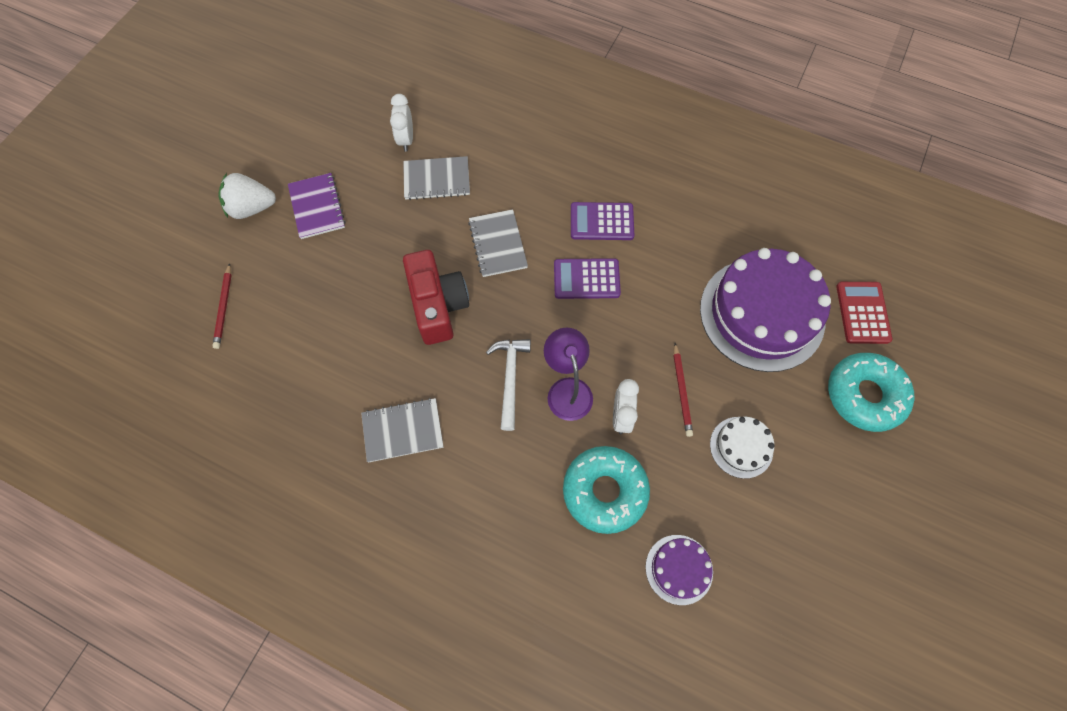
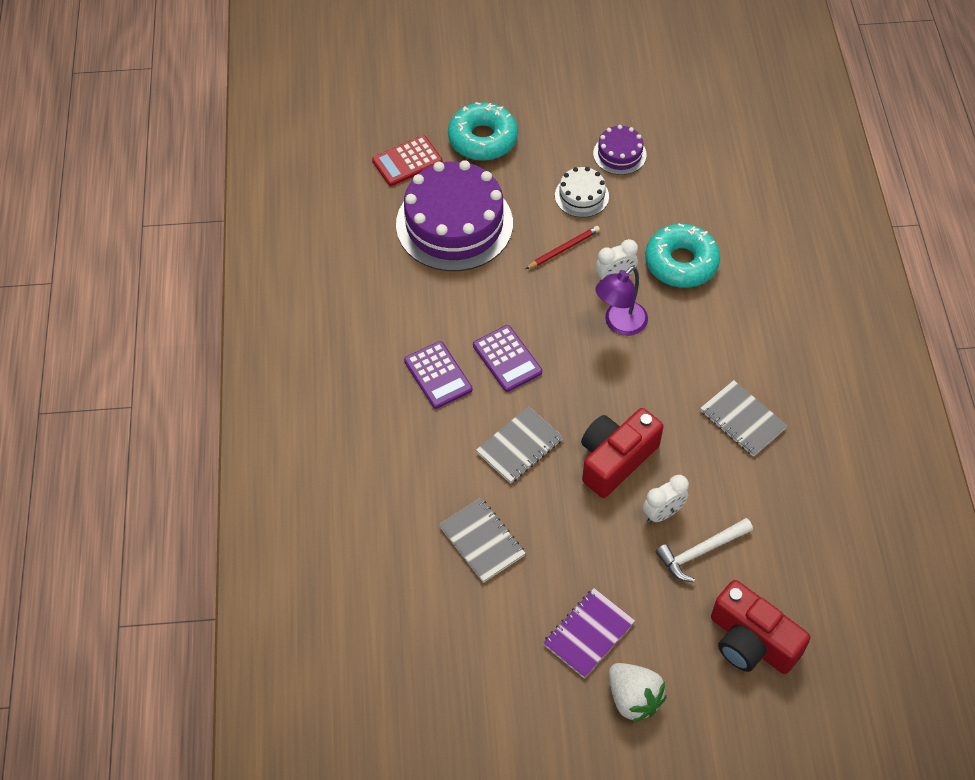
camera: 120 degrees left, 10 degrees down
red pencil [213,263,232,349] -> red camera [711,580,810,674]
white clock [390,94,413,152] -> white clock moved to [643,475,689,523]
white hammer [486,339,531,431] -> white hammer moved to [655,518,753,582]
purple cake [646,535,713,605] -> purple cake moved to [593,125,647,175]

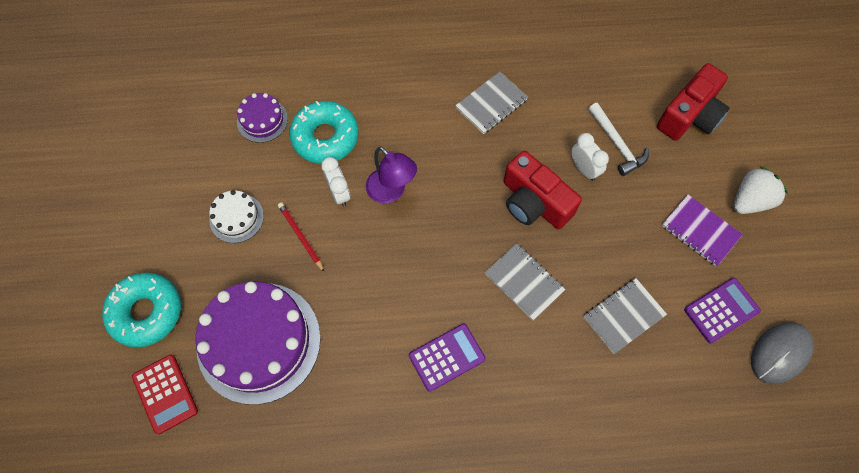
camera: 90 degrees left, 10 degrees up
purple calculator [473,325,542,392] -> purple calculator moved to [684,278,761,343]
purple cake [593,125,647,175] -> purple cake moved to [237,93,288,143]
none -> grey mouse [751,322,814,384]

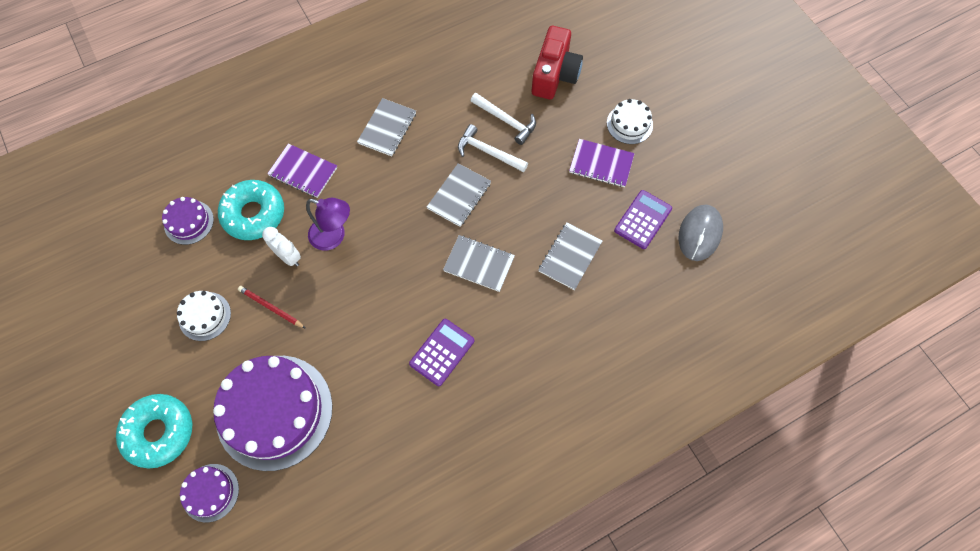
camera: 25 degrees left, 0 degrees up
red calculator [132,355,198,434] -> purple cake [180,464,239,522]
red camera [504,151,582,229] -> grey notebook [427,163,491,227]
white clock [571,133,609,181] -> white hammer [458,124,528,172]
white strawberry [734,166,788,214] -> white cake [607,99,653,144]
none -> purple notebook [267,144,337,198]

